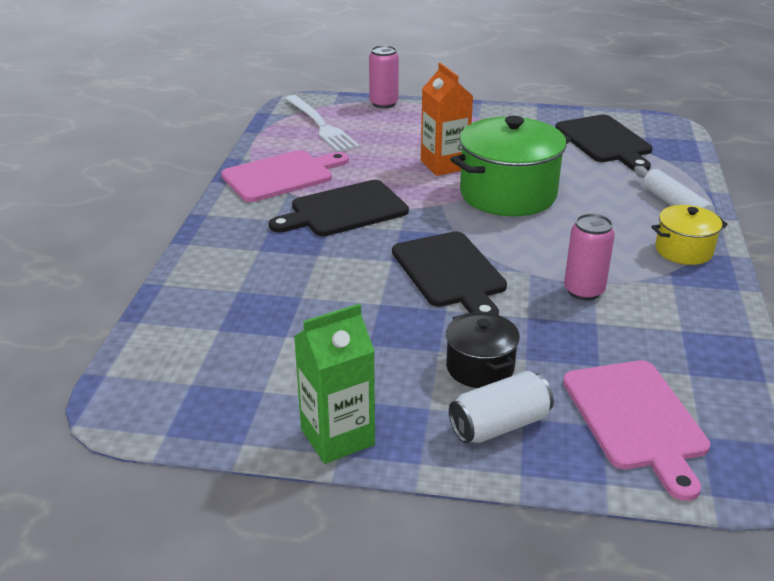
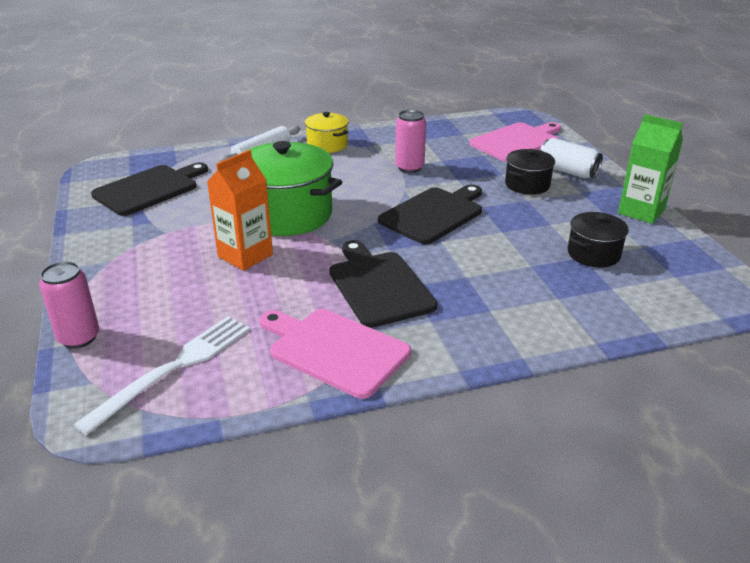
camera: 115 degrees left, 0 degrees up
black cutting board [269,180,409,236] -> black cutting board turned 150 degrees counterclockwise [329,240,437,328]
none -> black pot [568,212,629,267]

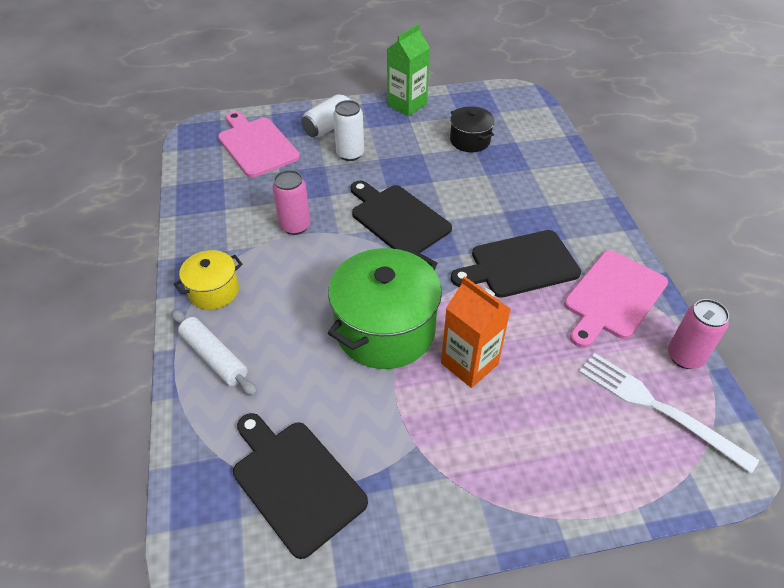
camera: 85 degrees left, 15 degrees up
pink can [39,261,99,349] -> pink can moved to [668,299,729,369]
black pot [505,149,555,195] -> white can [333,100,364,161]

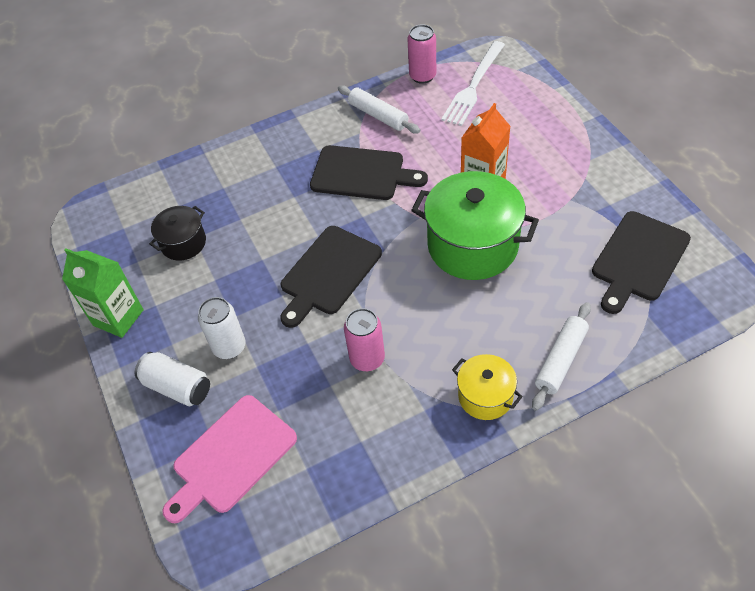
camera: 100 degrees left, 5 degrees up
black cutting board [451,230,581,298] -> black cutting board turned 45 degrees counterclockwise [310,145,428,200]
pink cutting board [564,250,668,348] -> white rolling pin [338,85,420,133]

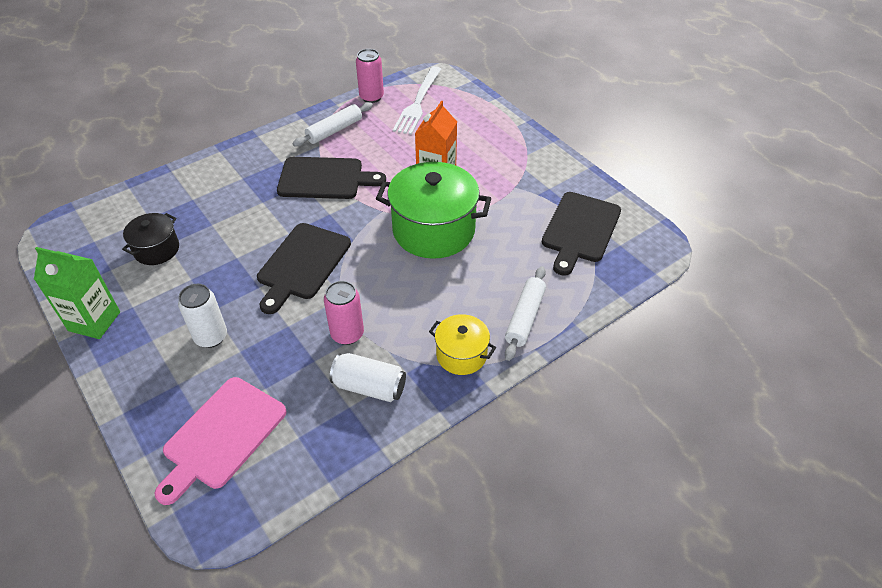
camera: 15 degrees left, 5 degrees down
white can [135,352,210,406] -> white can moved to [330,353,406,402]
white rolling pin [338,85,420,133] -> white rolling pin turned 75 degrees counterclockwise [293,102,373,147]

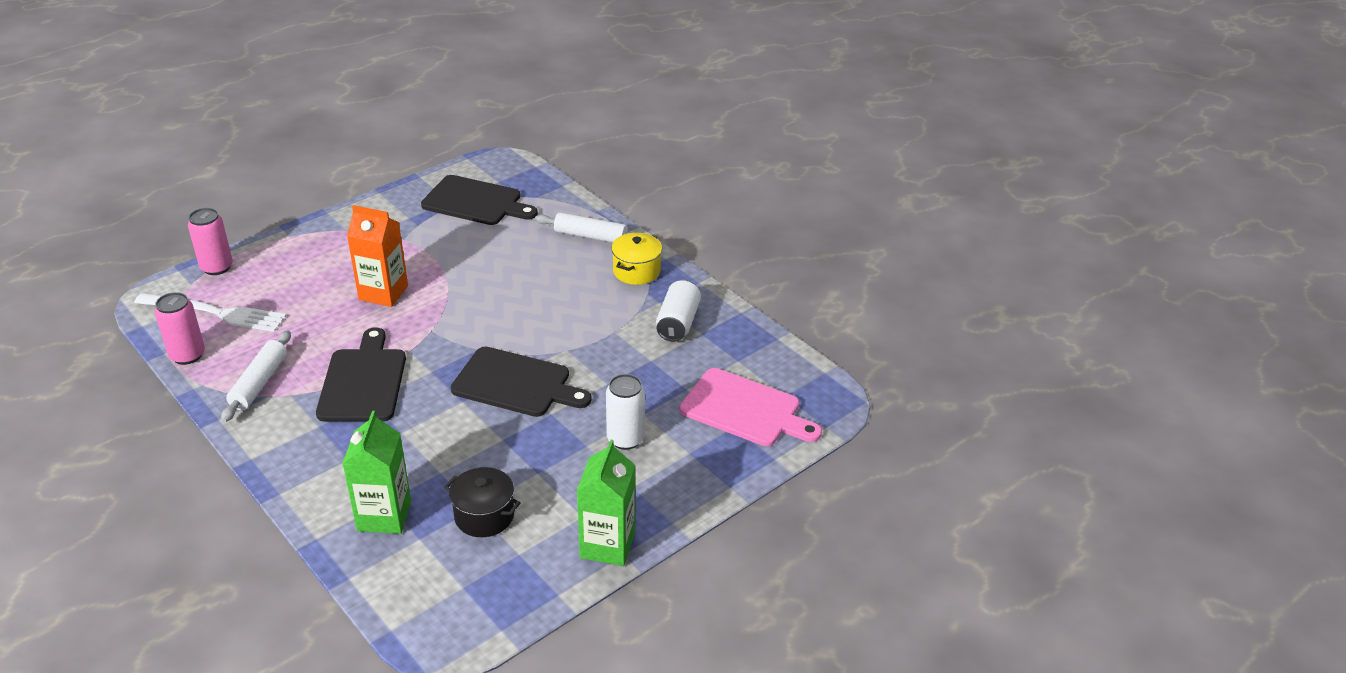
camera: 95 degrees left, 10 degrees down
white rolling pin [293,102,373,147] -> white rolling pin turned 60 degrees clockwise [221,331,291,422]
pink can [324,281,364,345] -> pink can moved to [188,208,233,275]
green pot [376,162,491,259] -> none
none -> green carton [342,411,411,534]

